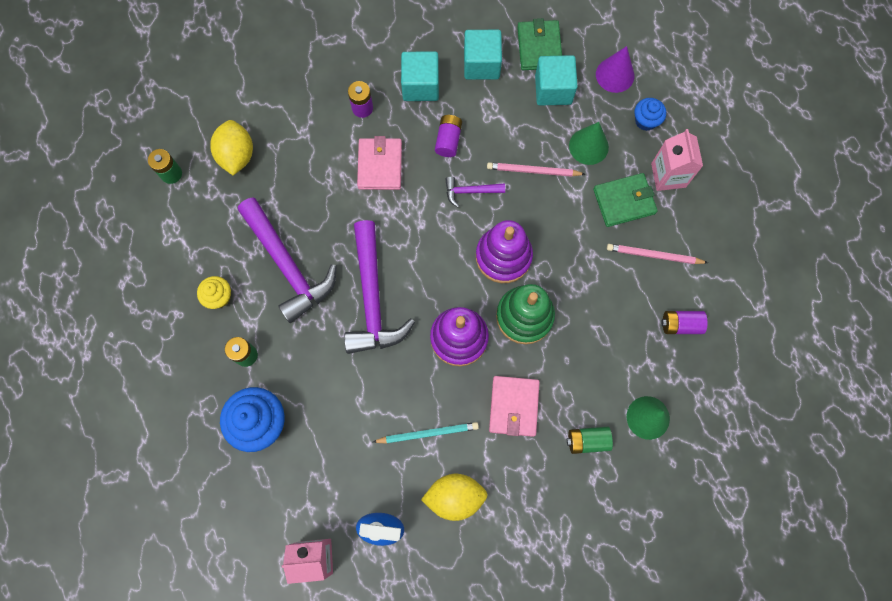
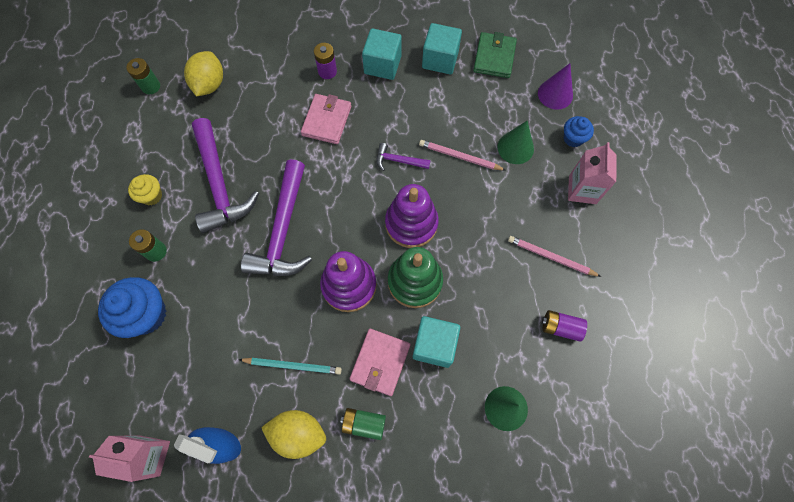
camera: 15 degrees right, 5 degrees down
purple battery [435,115,462,157] -> none
turquoise cube [535,55,578,105] -> turquoise cube moved to [413,316,460,368]
green battery [567,427,613,454] -> green battery moved to [340,408,386,440]
green wallet [593,173,658,227] -> none

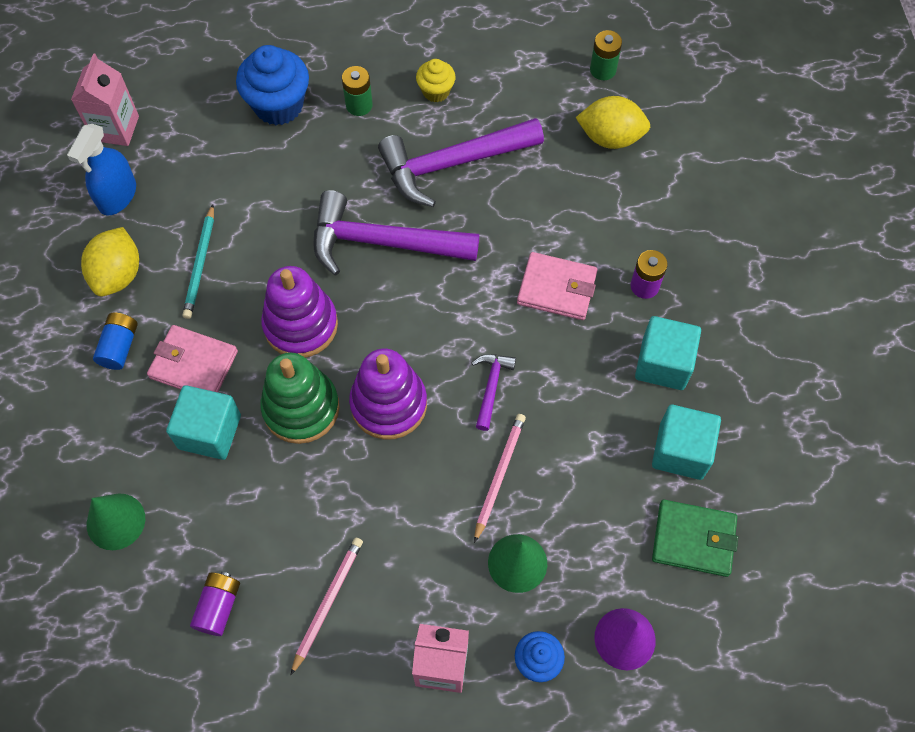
camera: 90 degrees right, 5 degrees down
green battery [340,408,386,440] -> blue battery [93,313,138,370]

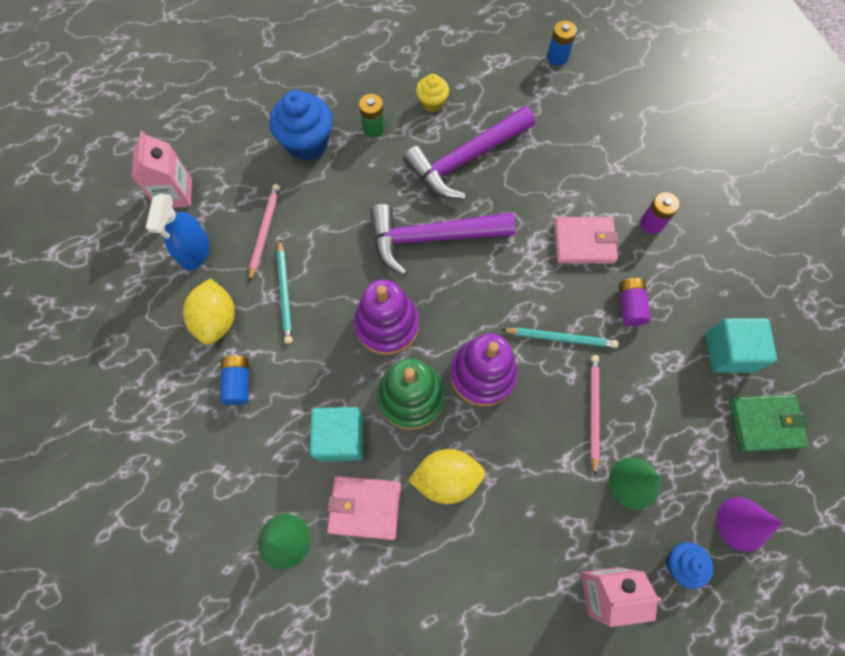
camera: 15 degrees left, 5 degrees up
pink wallet [147,325,238,392] -> pink wallet moved to [327,476,401,540]
purple battery [190,572,240,636] -> purple battery moved to [619,278,651,326]
pink pencil [290,538,363,676] -> pink pencil moved to [249,184,280,282]
purple hammer [472,354,516,431] -> turquoise pencil [501,328,619,348]
yellow lemon [576,96,650,149] -> yellow lemon moved to [408,449,485,504]
green battery [590,30,622,80] -> blue battery [547,20,577,66]
turquoise cube [635,316,701,390] -> none

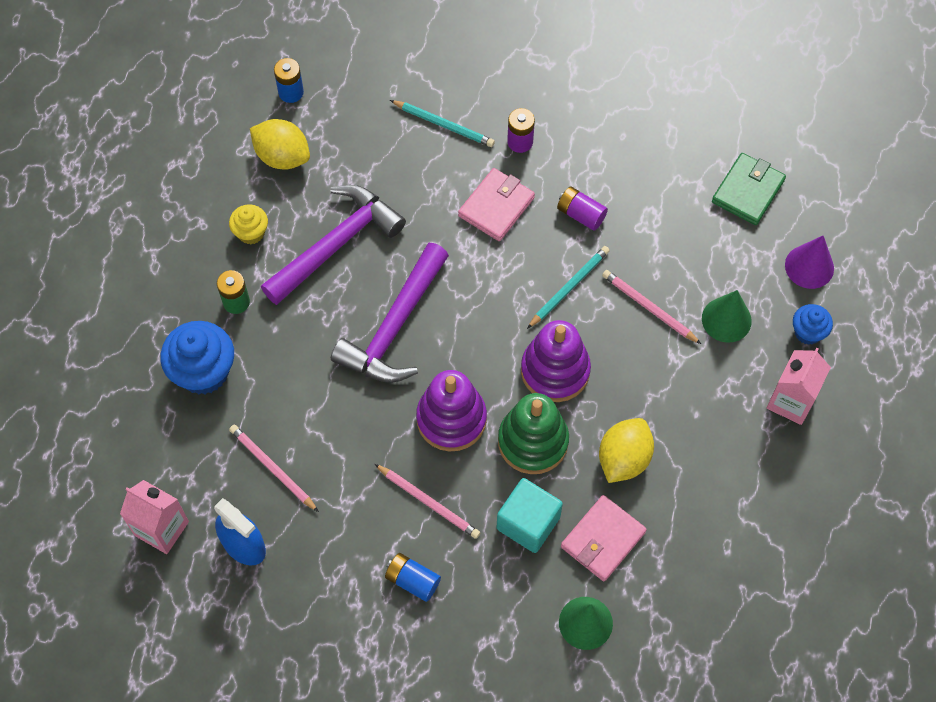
camera: 55 degrees left, 5 degrees down
yellow lemon [183,278,235,345] -> yellow lemon moved to [250,119,310,169]
turquoise pencil [277,239,293,344] -> turquoise pencil moved to [390,100,495,147]
purple hammer [403,106,535,199] -> purple hammer turned 135 degrees counterclockwise [261,185,406,305]
turquoise cube [706,318,777,373] -> none
none -> pink pencil [375,464,481,539]

